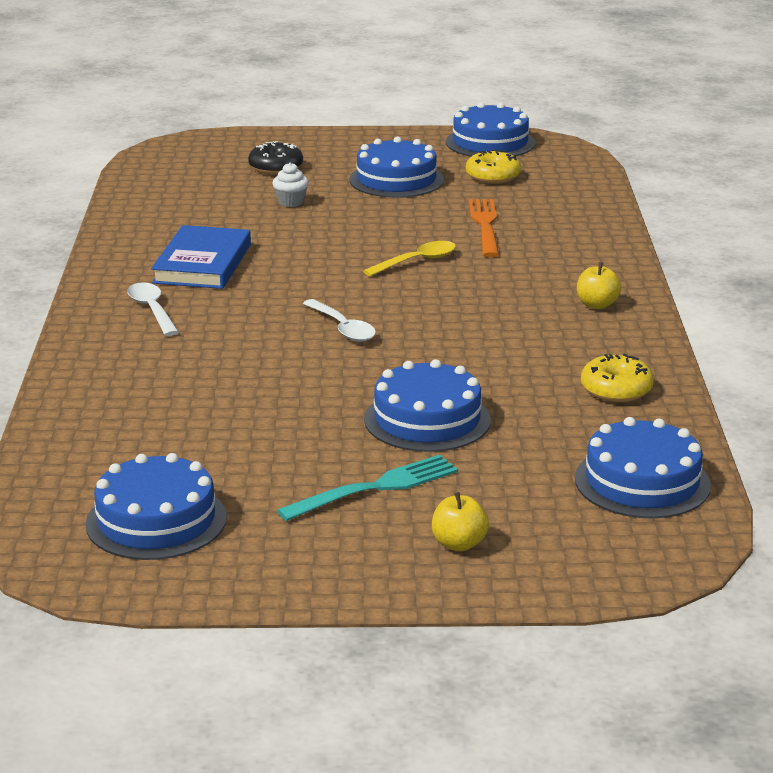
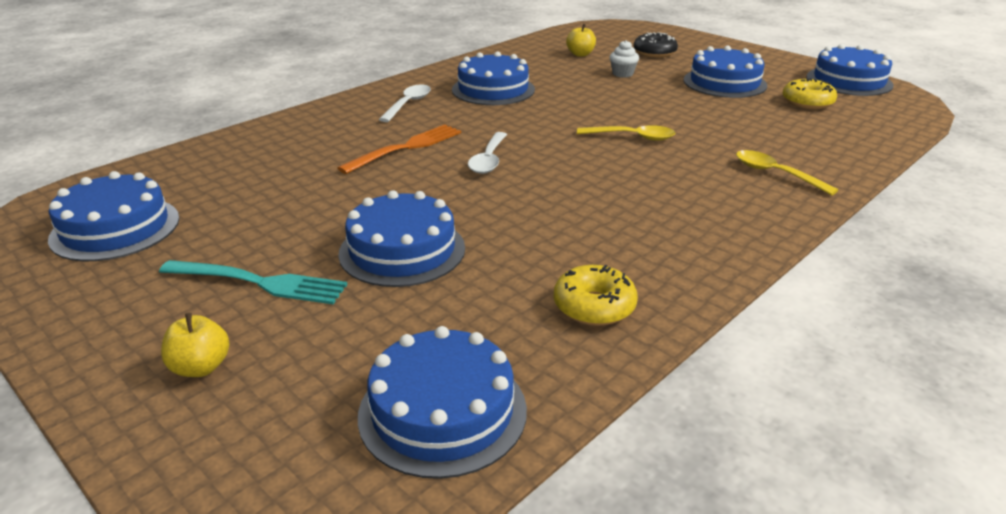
camera: 45 degrees right, 5 degrees up
blue book [151,225,251,289] -> blue cake [452,51,535,105]
orange fork [469,199,499,257] -> orange fork moved to [337,124,461,174]
yellow apple [577,262,621,309] -> yellow apple moved to [566,24,596,57]
none -> yellow spoon [736,150,838,195]

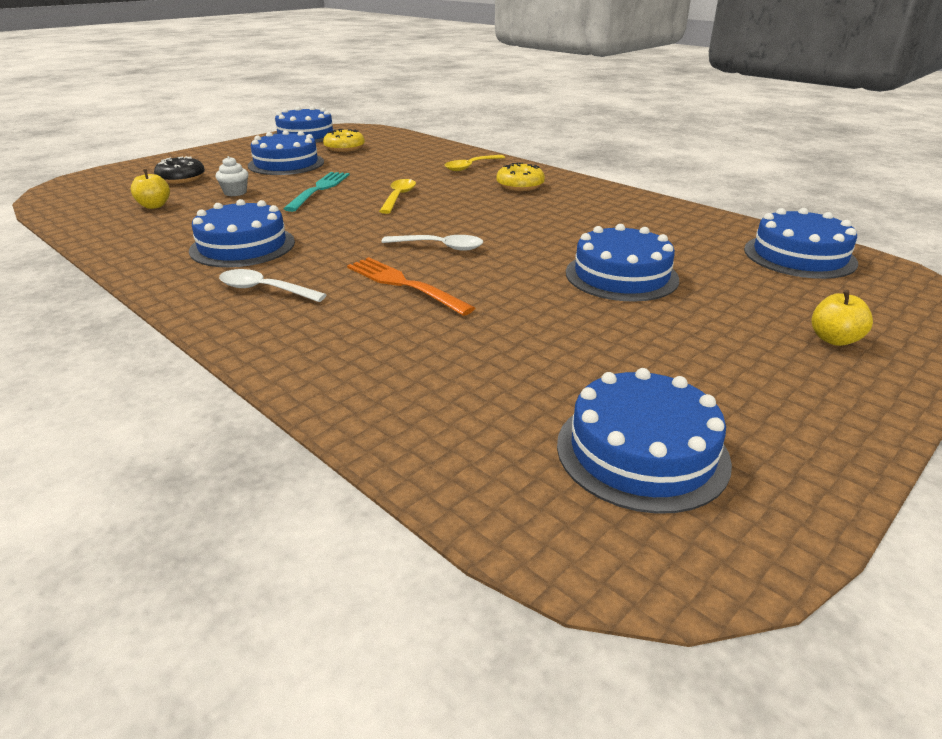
camera: 90 degrees left, 0 degrees up
turquoise fork [159,260,348,304] -> turquoise fork moved to [284,172,350,212]
yellow donut [554,265,638,326] -> yellow donut moved to [496,163,545,191]

